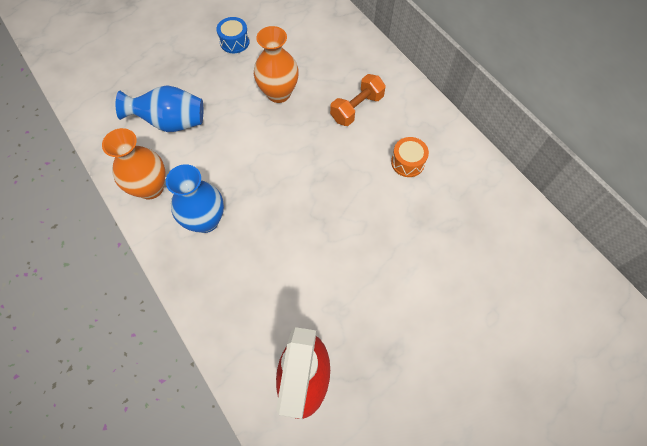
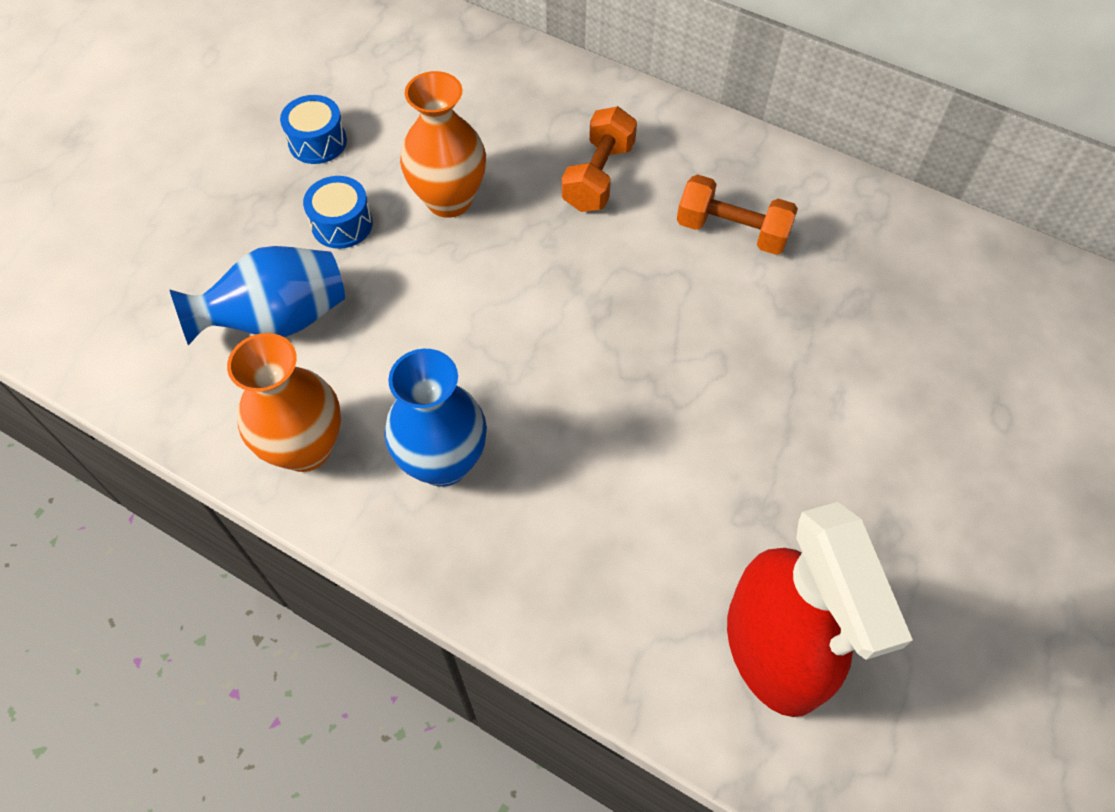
camera: 25 degrees left, 5 degrees down
orange drum [391,137,429,177] -> orange dumbbell [677,174,798,255]
none -> blue drum [303,176,373,249]

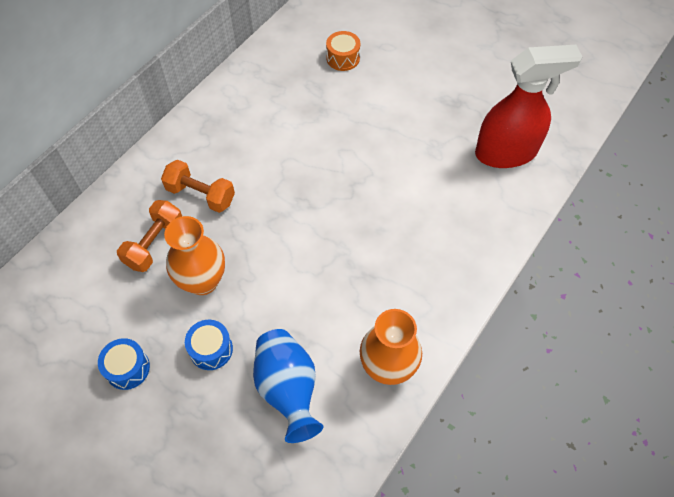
camera: 85 degrees left, 0 degrees up
blue vase [385,349,487,487] -> none
orange dumbbell [677,174,798,255] -> orange dumbbell moved to [117,200,182,272]
none -> orange drum [326,31,360,71]

